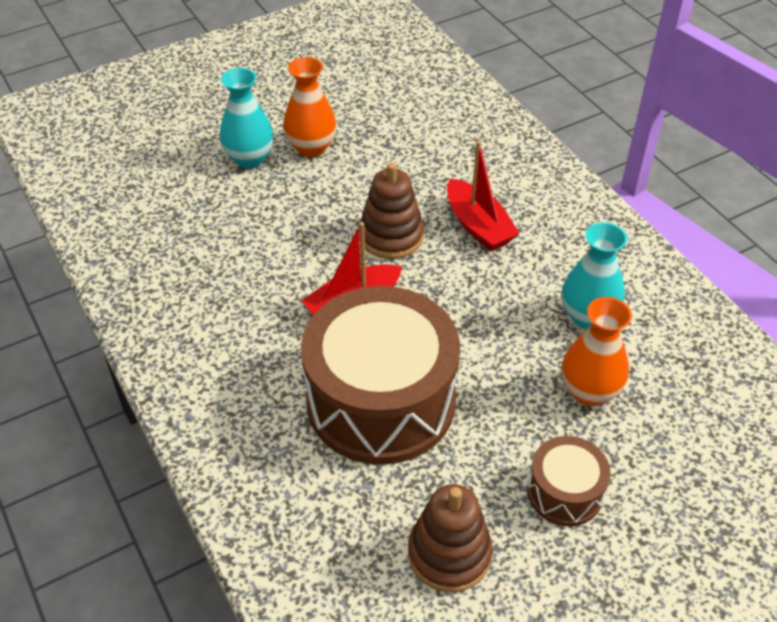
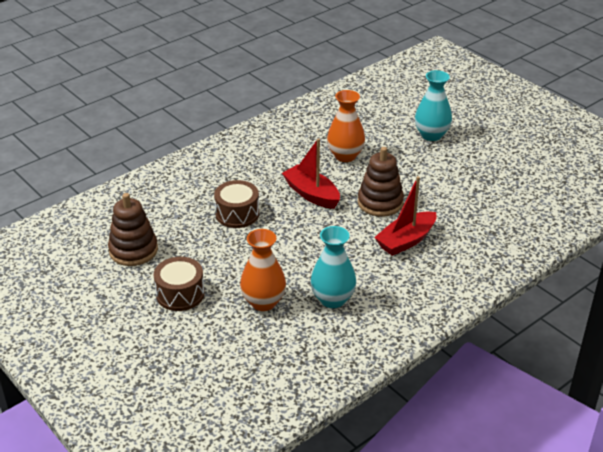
camera: 80 degrees right, 10 degrees down
orange vase [283,57,337,157] -> orange vase moved to [327,90,365,162]
brown drum [301,286,460,465] -> brown drum [214,180,259,228], size x0.47

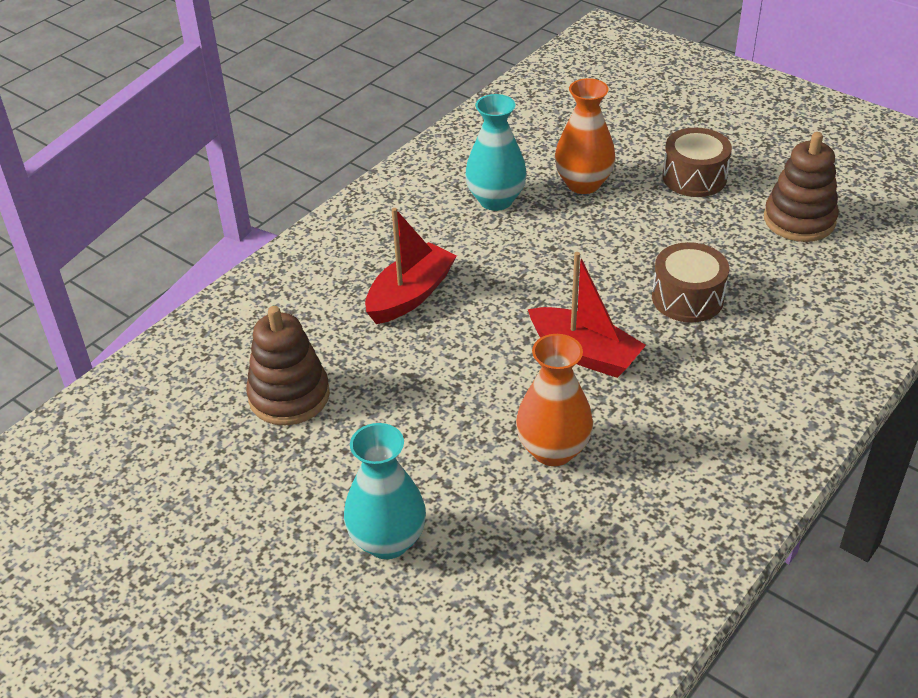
camera: 170 degrees right, 5 degrees up
brown stacking toy [358,147,404,217] -> brown stacking toy moved to [246,306,330,425]

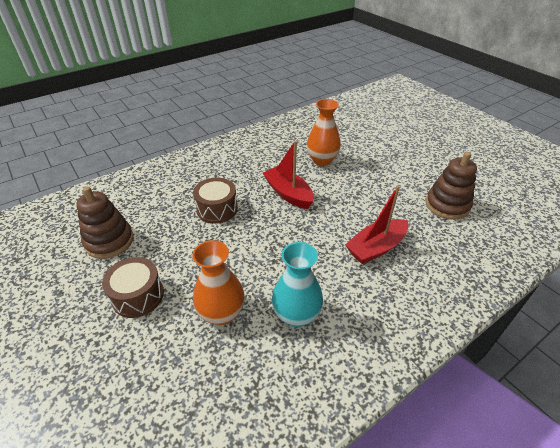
camera: 165 degrees left, 0 degrees up
turquoise vase [344,423,426,559] -> none

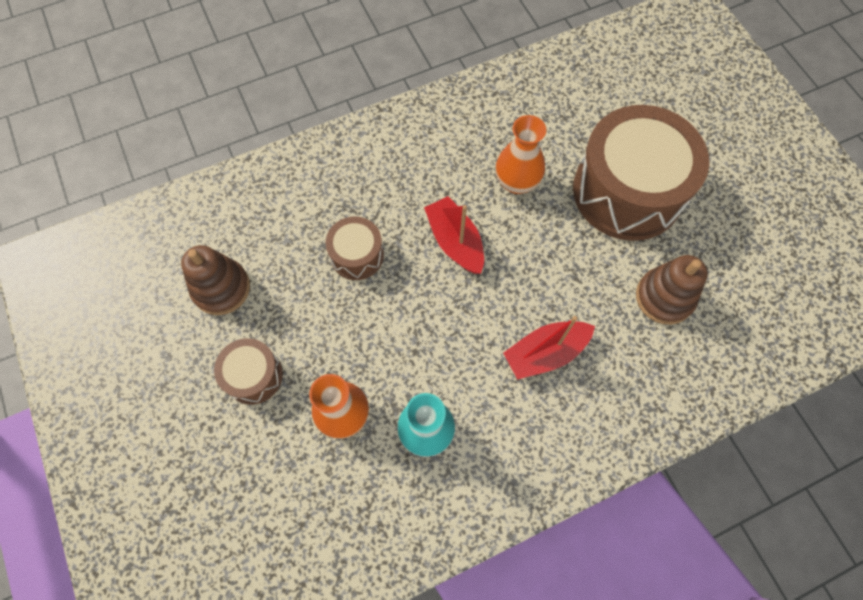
camera: 10 degrees right, 25 degrees up
none -> brown drum [573,105,709,241]

